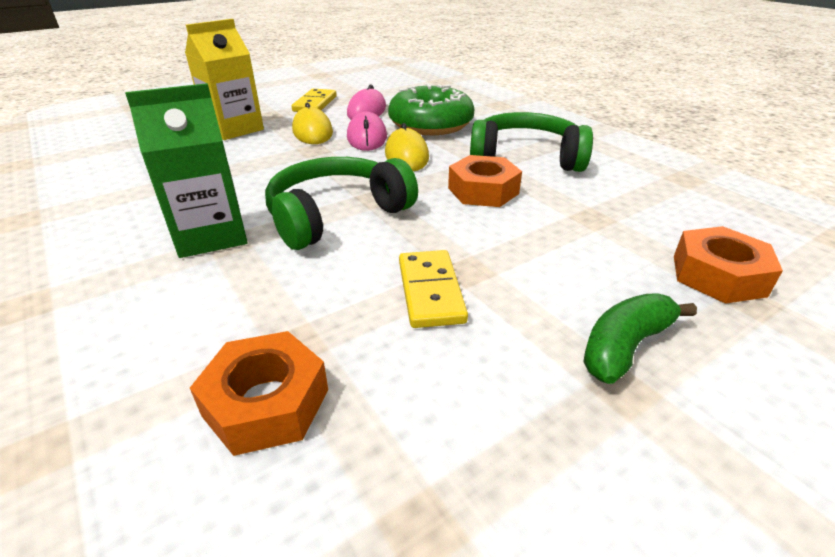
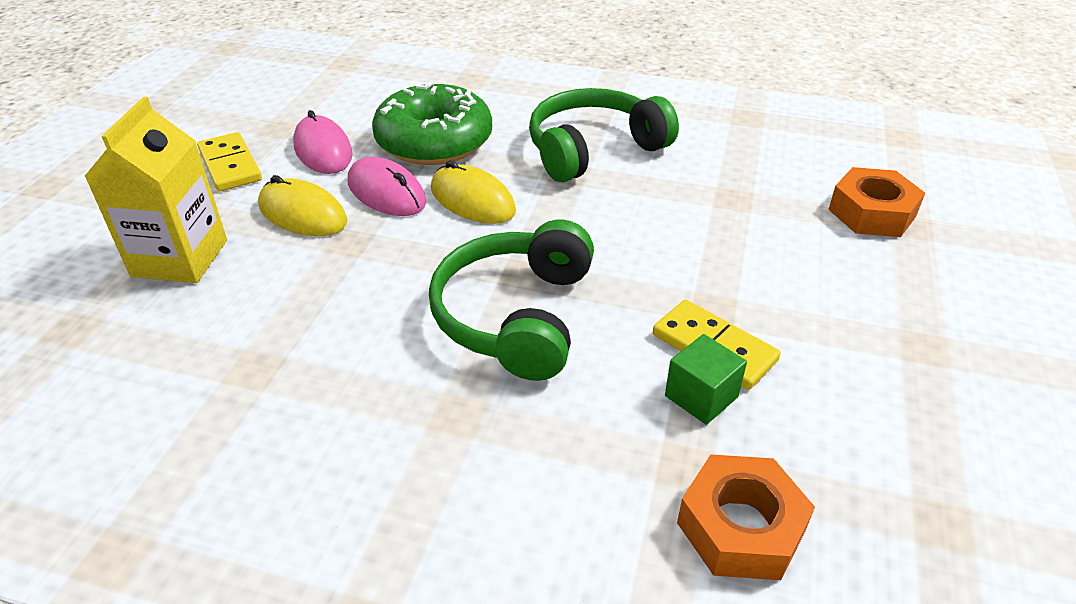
camera: 40 degrees left, 5 degrees up
green carton [125,83,247,258] -> none
orange nut [448,155,522,207] -> none
green banana [583,294,697,384] -> none
none -> green cube [665,334,747,425]

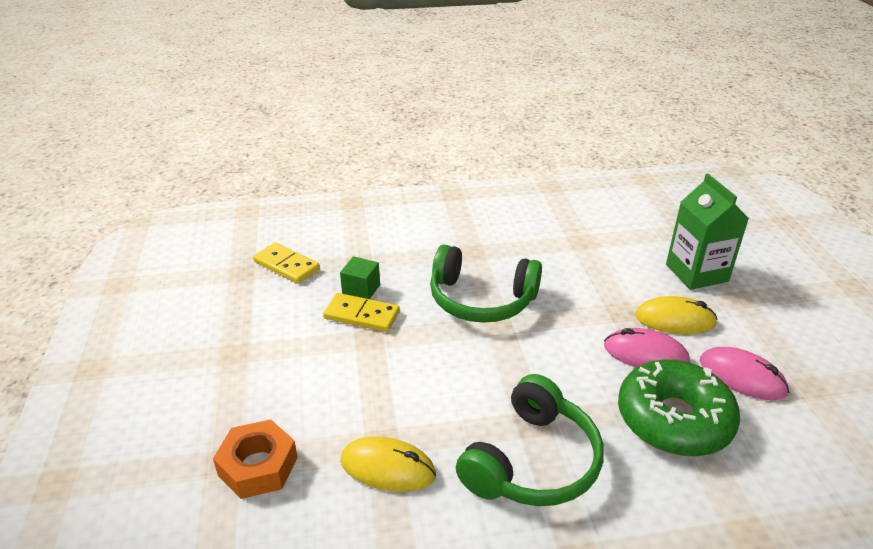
camera: 155 degrees right, 5 degrees down
yellow carton [84,96,227,283] -> green carton [666,174,749,290]
yellow domino [197,132,262,191] -> yellow domino moved to [253,243,320,284]
green headphones [429,220,594,381] -> green headphones turned 120 degrees clockwise [430,245,542,323]
yellow mouse [431,160,516,224] -> yellow mouse moved to [340,436,436,492]
orange nut [677,454,815,580] -> none

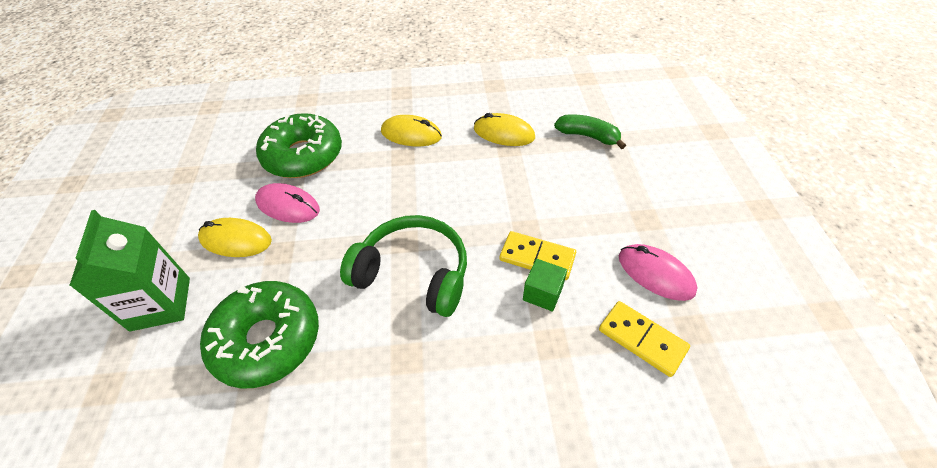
camera: 175 degrees left, 15 degrees up
orange nut [213,419,298,499] -> green banana [554,114,626,149]
green headphones [456,374,604,506] -> yellow mouse [381,115,442,146]
pink mouse [700,347,789,400] -> pink mouse moved to [619,244,697,301]
none -> green donut [200,281,319,388]

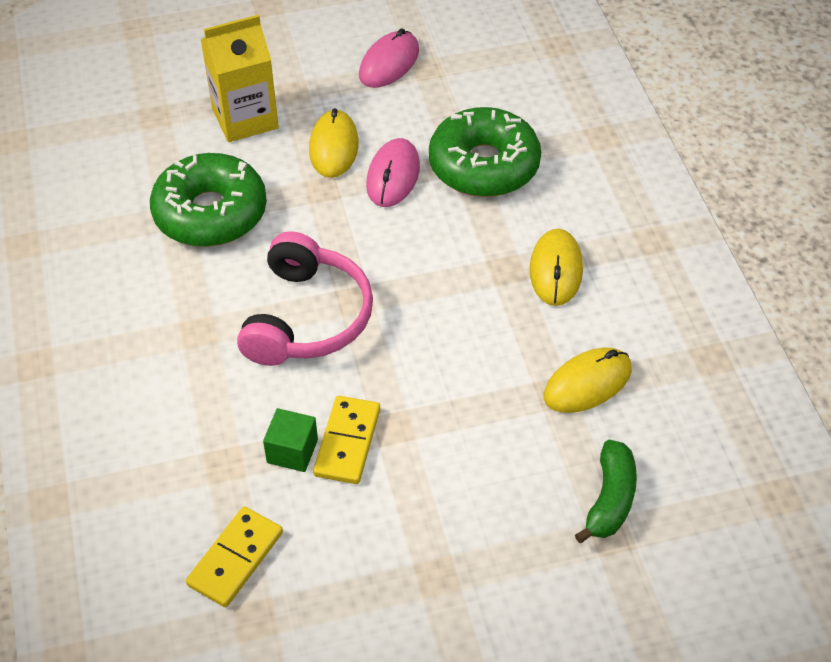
camera: 80 degrees right, 0 degrees up
green carton [69,210,190,332] -> yellow carton [201,15,279,142]
green headphones [340,215,467,317] -> pink headphones [237,231,373,366]
yellow mouse [474,113,535,146] -> yellow mouse turned 45 degrees clockwise [544,348,632,413]
pink mouse [619,244,697,301] -> pink mouse moved to [359,28,419,88]

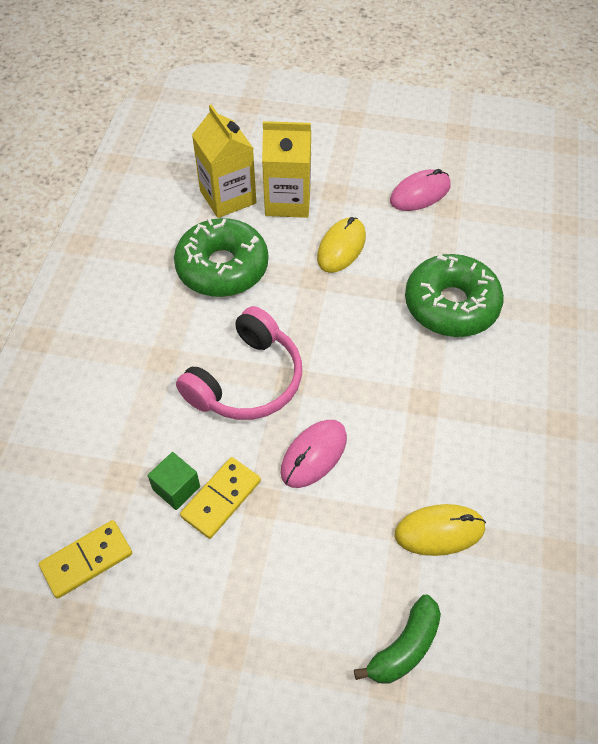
camera: 25 degrees right, 5 degrees up
pink mouse [366,138,420,207] -> pink mouse moved to [280,420,347,488]
yellow mouse [530,229,583,306] -> none
none -> yellow carton [192,105,256,218]

